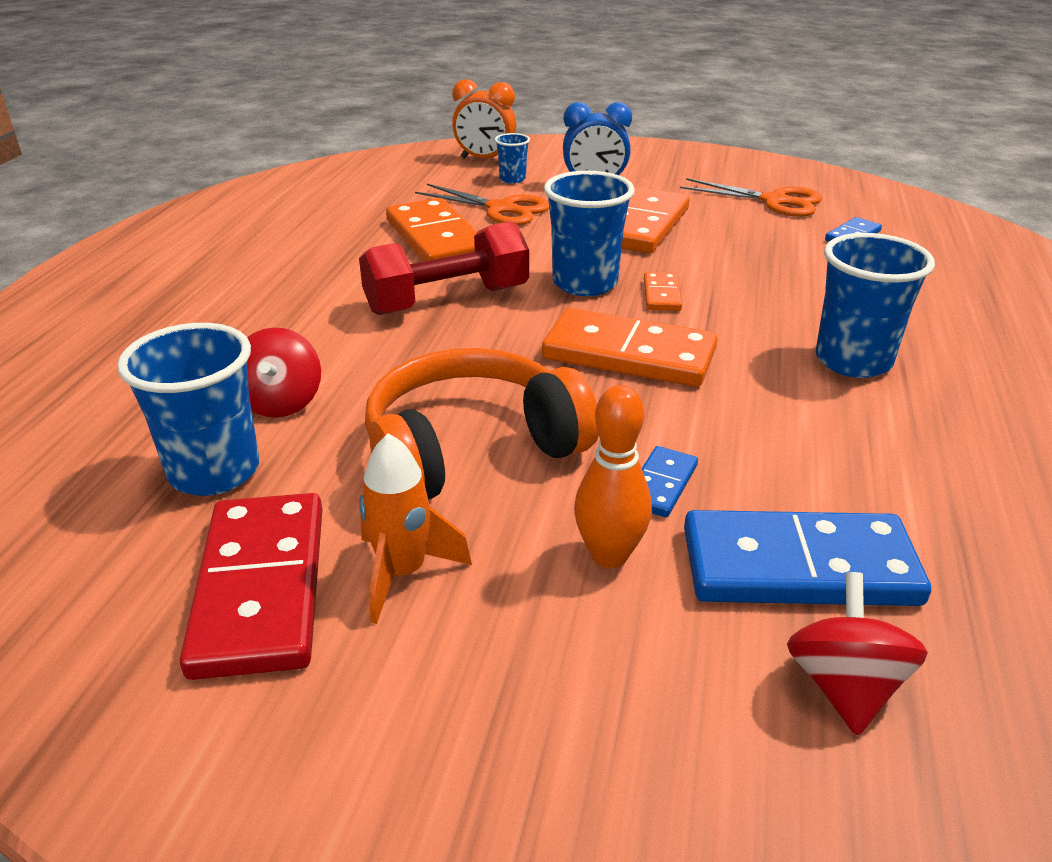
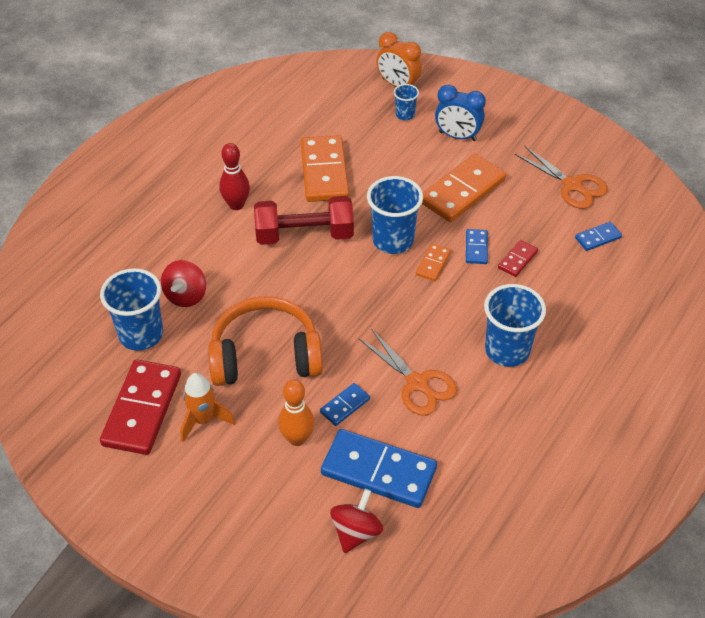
camera: 20 degrees right, 15 degrees up
orange scissors [415,184,549,225] -> orange scissors moved to [358,328,457,416]
orange domino [542,308,717,387] -> none
none -> red bowling pin [219,143,250,210]
none -> blue domino [466,229,488,264]
none -> red domino [498,240,538,277]

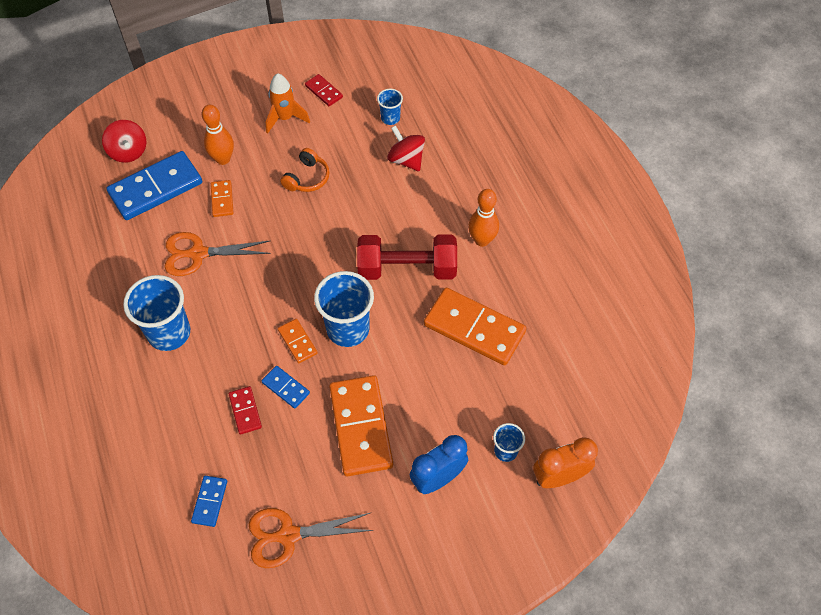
camera: 125 degrees right, 10 degrees up
blue cup [100,268,163,351] -> blue cup [377,89,403,125], size x0.51
red domino [100,360,181,455] -> red domino [305,74,343,106], size x0.48
orange headphones [208,296,323,386] -> orange headphones [280,148,330,192], size x0.48
red bowling pin [219,143,250,210] -> orange bowling pin [468,189,499,247]
red dumbbell [254,196,354,245] -> red dumbbell turned 60 degrees clockwise [357,235,457,280]
blue domino [320,383,370,426] -> orange domino [211,180,233,217]

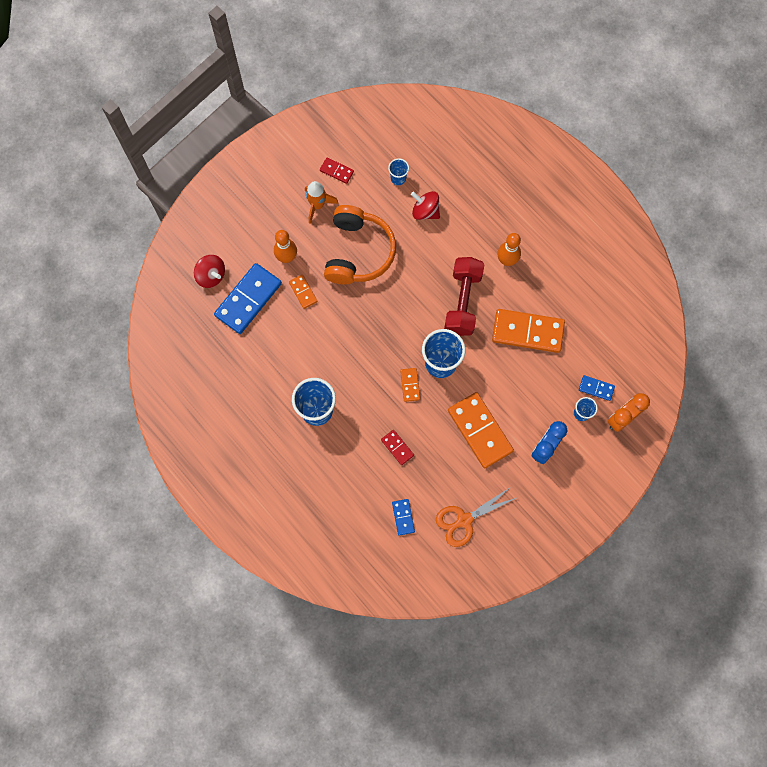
camera: 20 degrees left, 15 degrees up
orange scissors [165,232,271,276] -> none
blue domino [262,366,310,409] -> blue domino moved to [579,375,615,401]
orange domino [278,319,317,363] -> orange domino turned 45 degrees clockwise [400,368,420,402]
orange headphones [280,148,330,192] -> orange headphones [324,205,396,284], size x2.08
red dumbbell [357,235,457,280] -> red dumbbell turned 60 degrees counterclockwise [444,257,484,336]

